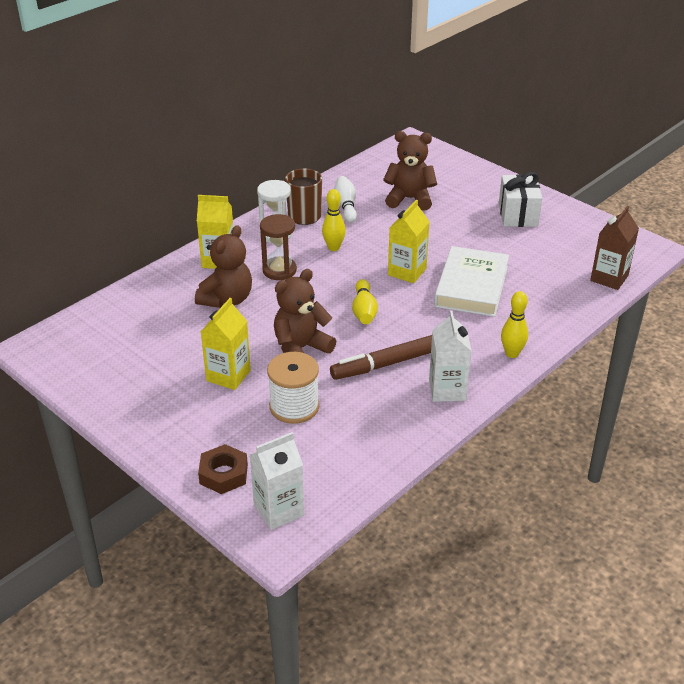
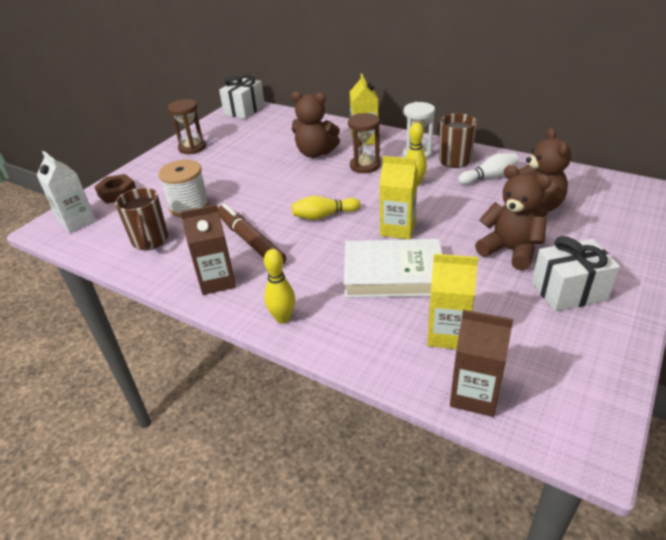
camera: 80 degrees right, 0 degrees up
yellow carton [201,298,251,390] -> yellow carton moved to [427,254,478,349]
brown teddy bear [274,269,336,354] -> brown teddy bear moved to [475,165,551,271]
white carton [429,311,472,402] -> brown carton [180,205,236,295]
none -> brown mug [115,188,168,250]
none -> brown hourglass [168,99,206,154]
none -> white gift [219,74,265,119]

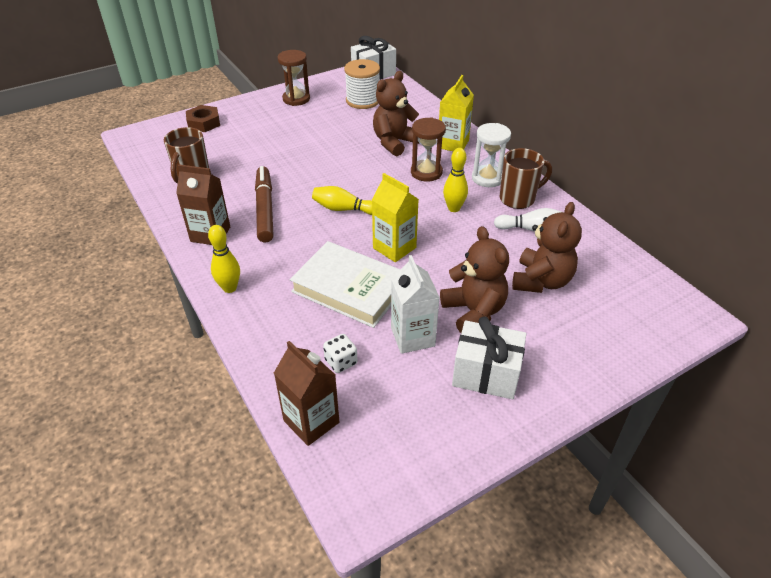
camera: 25 degrees right, 5 degrees up
white carton [36,151,96,233] -> white carton moved to [391,255,440,354]
white spool [158,160,210,217] -> white spool moved to [344,59,380,109]
brown teddy bear [291,91,340,158] -> brown teddy bear turned 90 degrees clockwise [373,71,419,156]
yellow carton [427,254,478,349] -> white dice [323,334,358,373]

